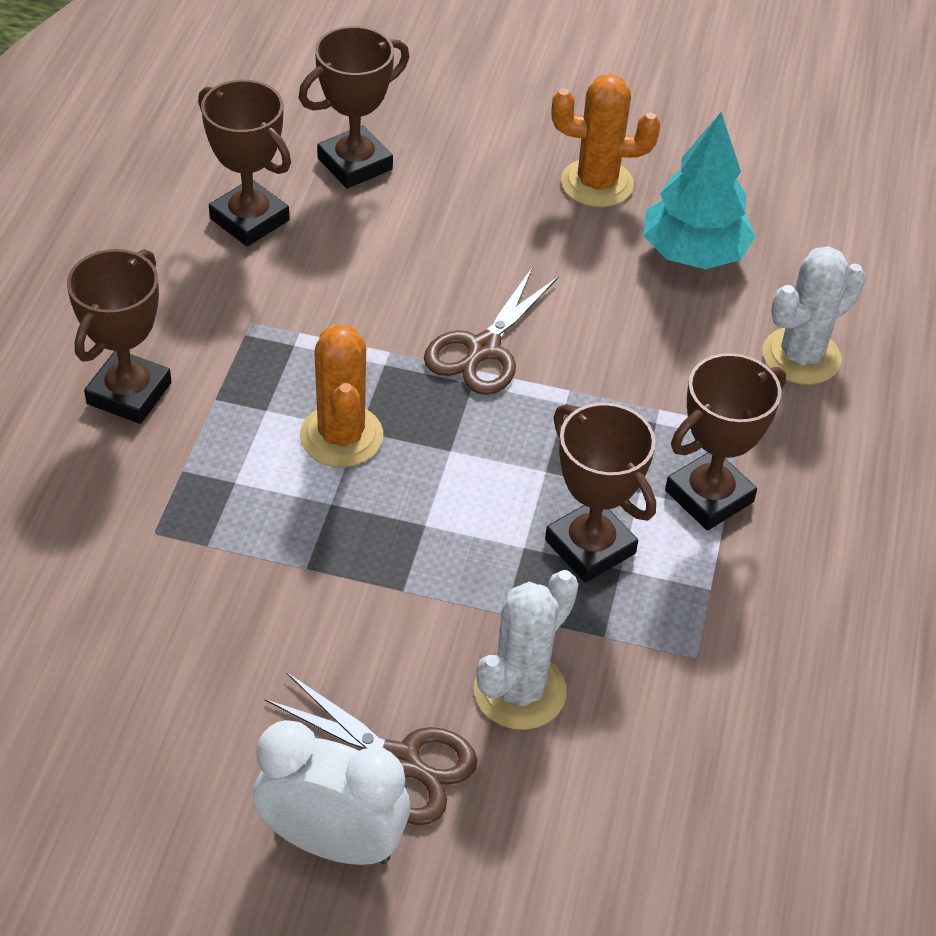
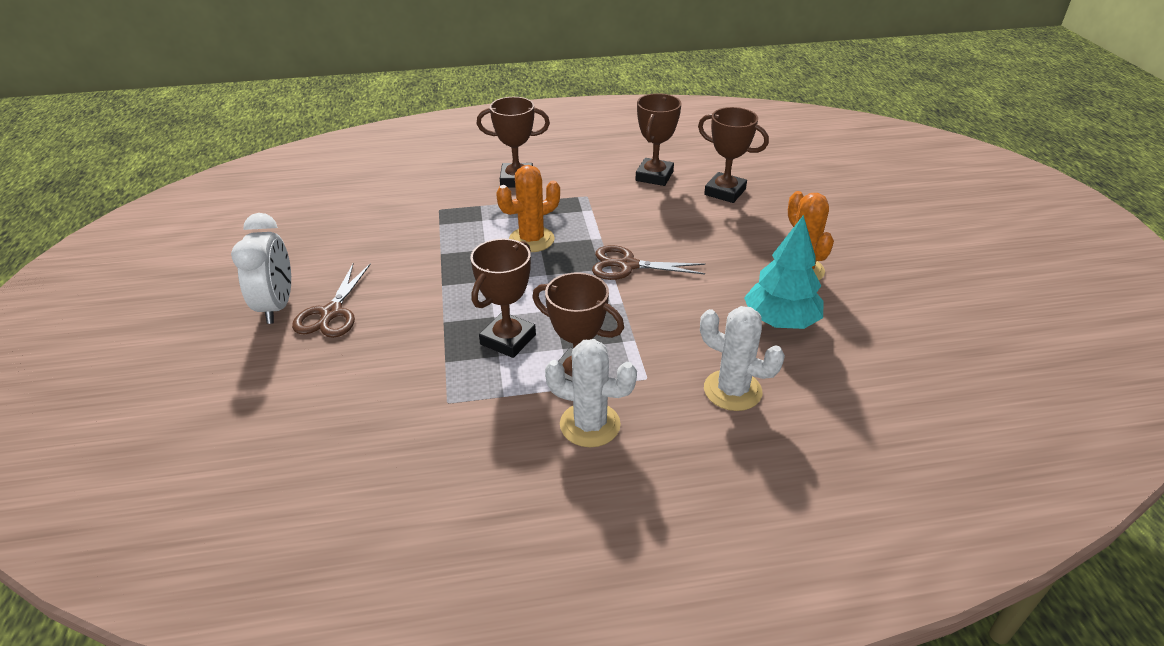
camera: 70 degrees right, 10 degrees down
white cactus [474,570,578,730] -> white cactus moved to [545,339,637,447]

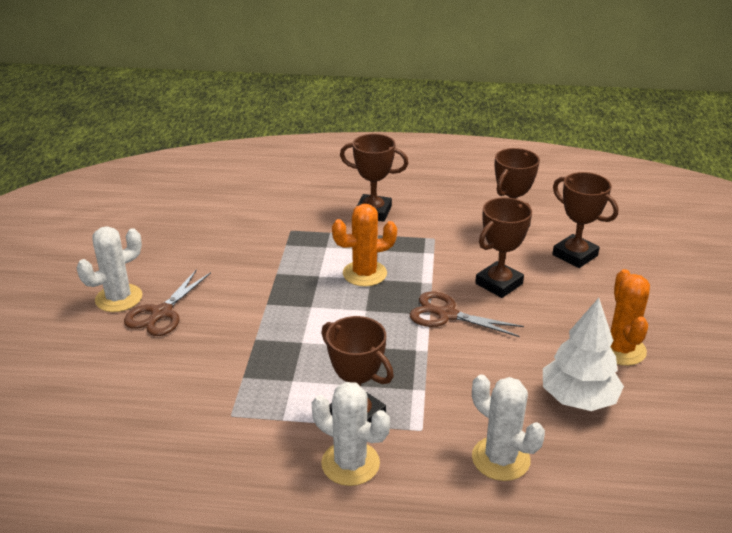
camera: 15 degrees right, 5 degrees down
white clock [231,213,291,324] -> white cactus [77,226,142,312]
brown trophy [470,239,536,358] -> brown trophy moved to [475,197,532,298]
turquoise tree [744,215,824,329] -> white tree [543,298,624,411]

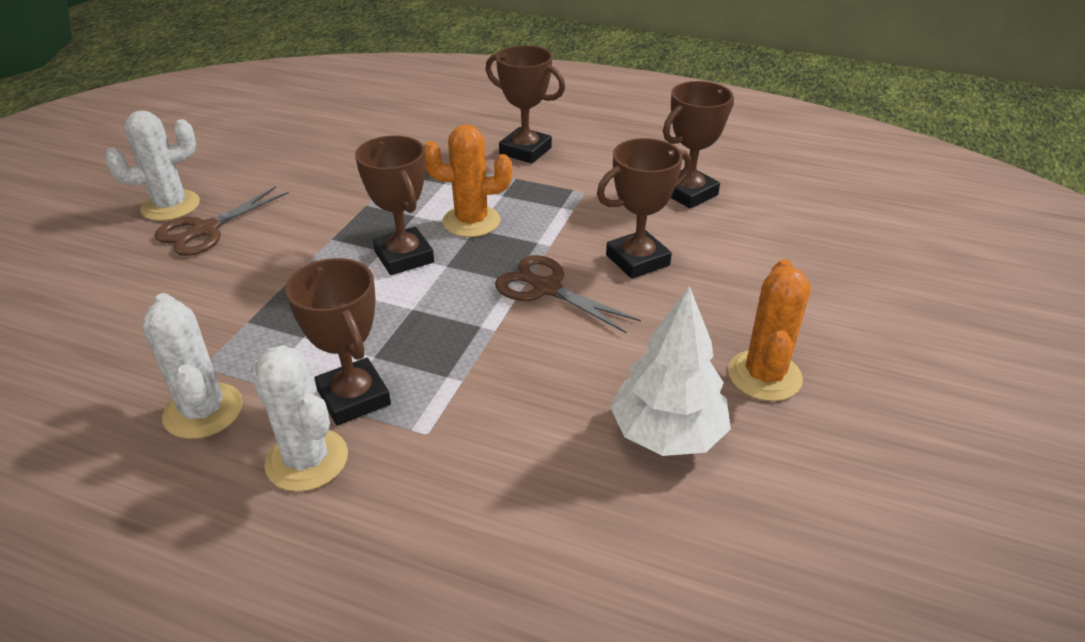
camera: 15 degrees right, 5 degrees up
white cactus [472,374,545,481] -> white cactus moved to [142,293,243,439]
brown trophy [552,172,618,268] -> brown trophy moved to [355,135,434,275]

